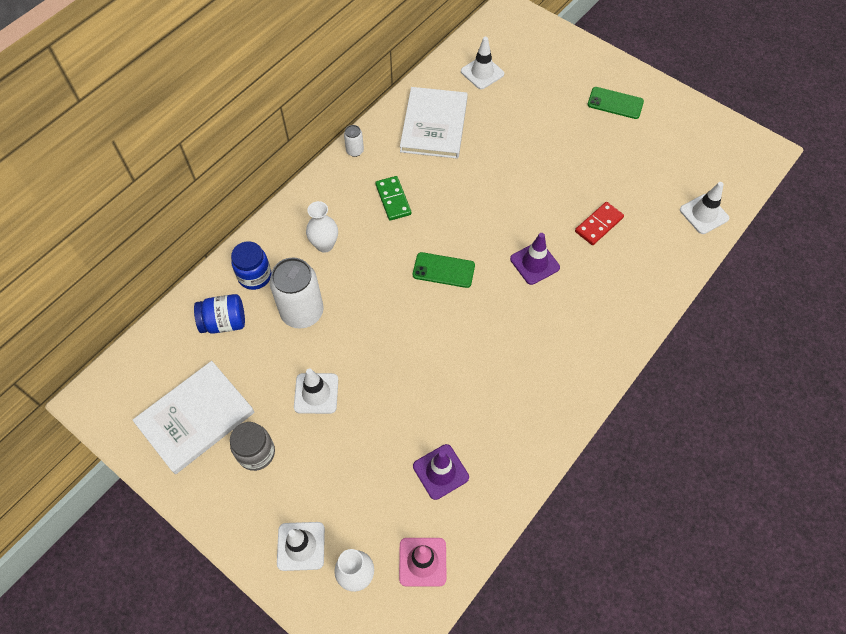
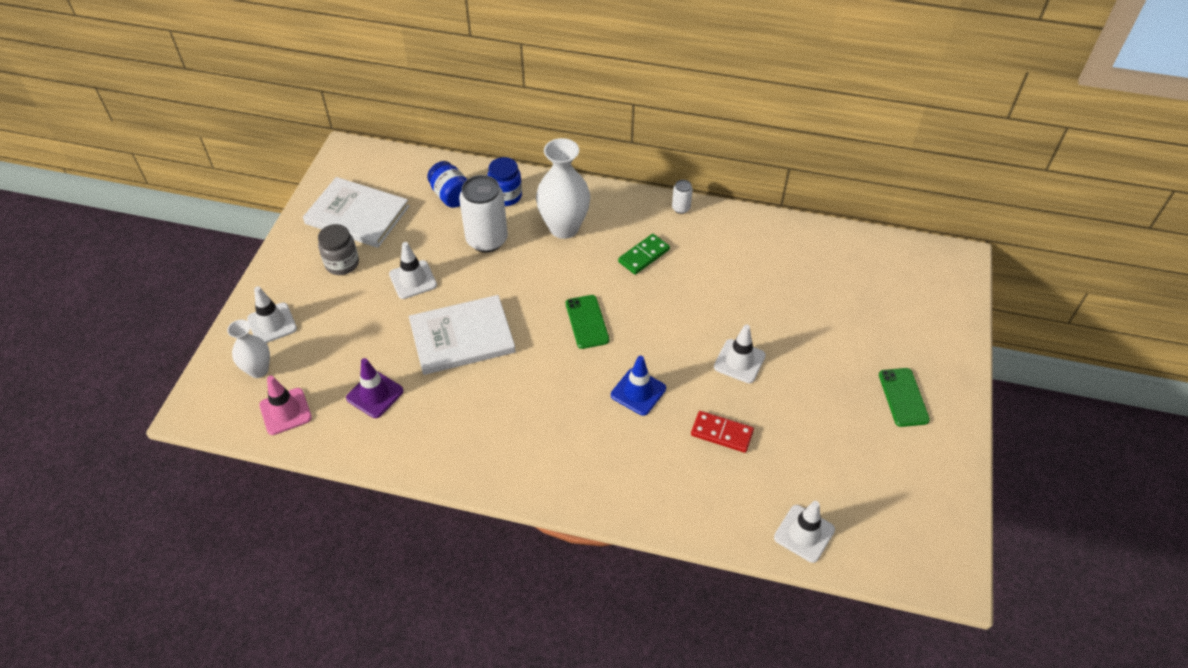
camera: 65 degrees right, 10 degrees down
white vase [306,201,338,253] -> white vase [536,138,590,239], size x1.69
white book [400,87,468,159] -> white book moved to [409,295,516,375]
white traffic cone [461,37,504,89] -> white traffic cone moved to [714,325,766,383]
purple traffic cone [510,233,560,285] -> blue traffic cone [611,356,666,416]

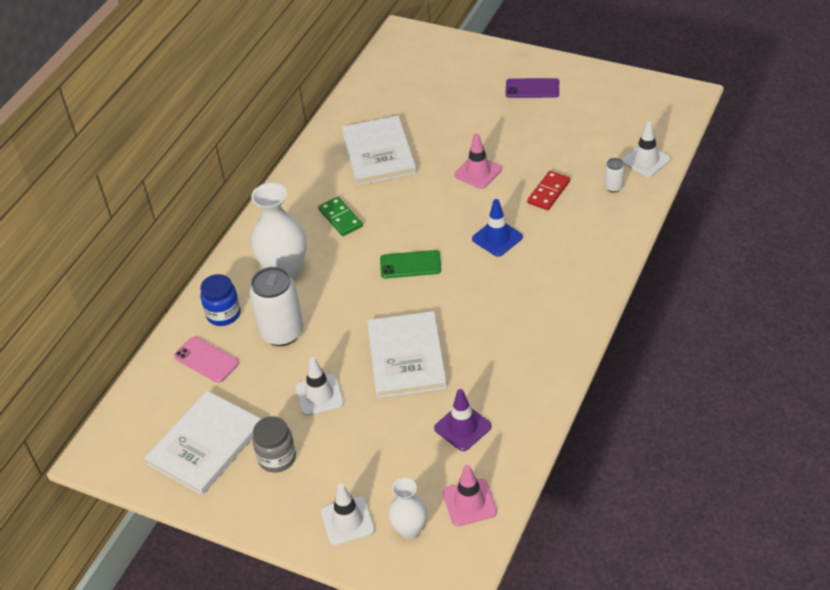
camera: 75 degrees left, 5 degrees down
blue jar [427,161,467,208] -> pink phone [174,337,239,383]
white can [672,180,693,214] -> white can moved to [604,158,625,193]
white traffic cone [714,325,766,383] -> pink traffic cone [454,133,502,189]
green phone [879,368,930,427] -> purple phone [505,78,559,98]
none -> white book [341,116,417,186]

